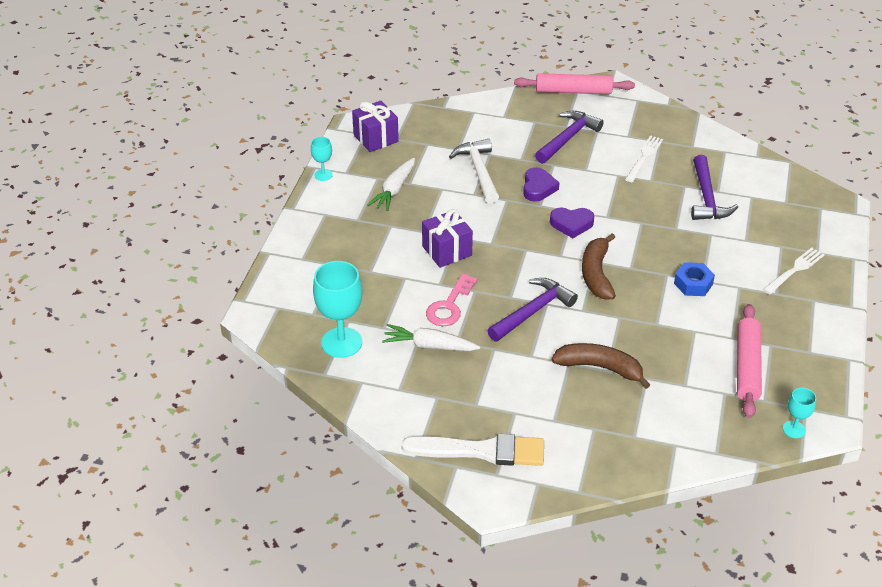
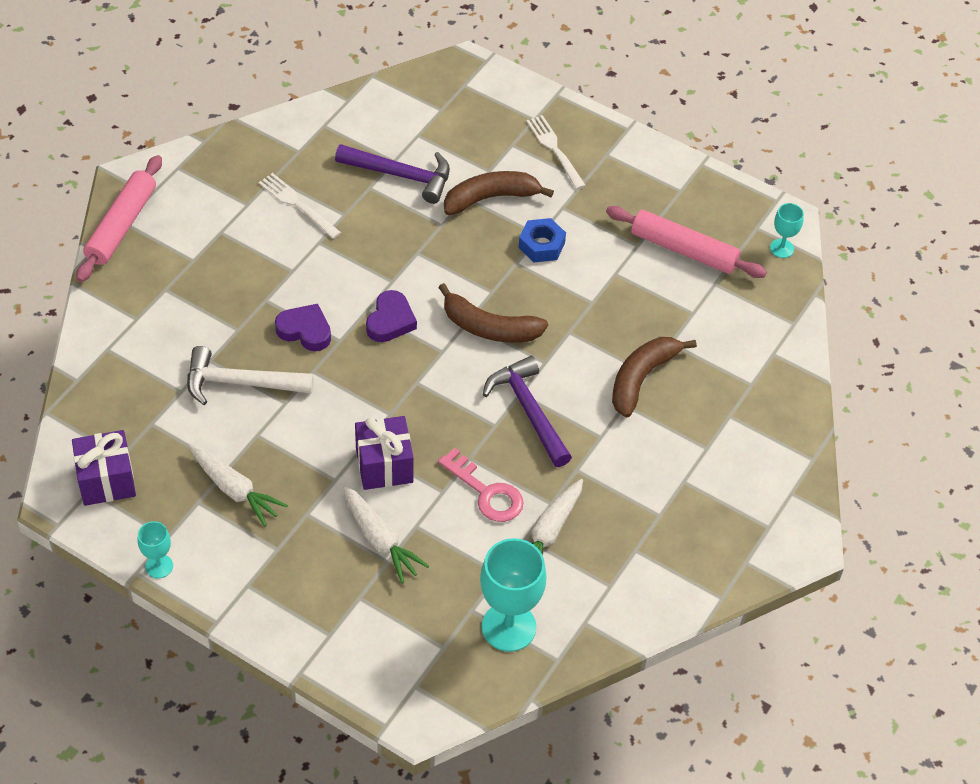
camera: 75 degrees left, 10 degrees up
white brush [401,434,544,466] -> none
purple hammer [535,111,604,164] -> none
none -> white carrot [343,485,429,584]
none -> brown banana [444,171,554,215]

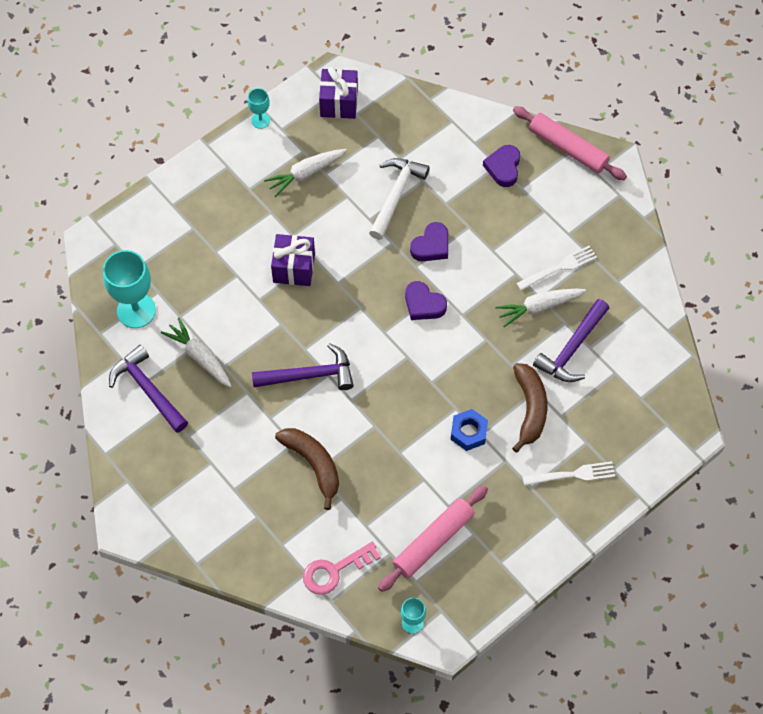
camera: 110 degrees right, 10 degrees up
white carrot [343,485,429,584] -> white carrot moved to [495,289,586,327]
brown banana [438,283,548,343] -> none
pink key [438,448,524,522] -> pink key moved to [303,541,381,595]
none -> purple hammer [109,345,188,433]
none -> purple heart [483,145,520,187]

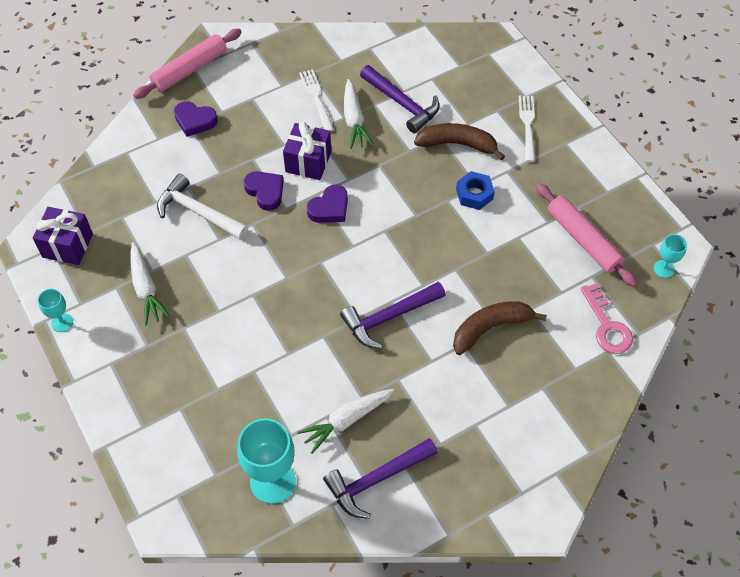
camera: 80 degrees left, 5 degrees down
purple hammer [252,343,354,390] -> purple hammer turned 120 degrees counterclockwise [340,282,445,349]
purple gift [271,234,315,286] -> purple gift moved to [283,122,331,180]

